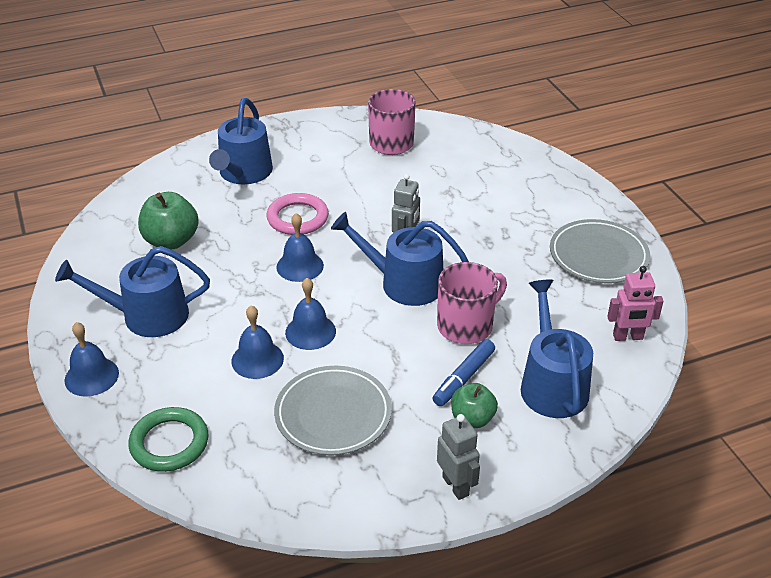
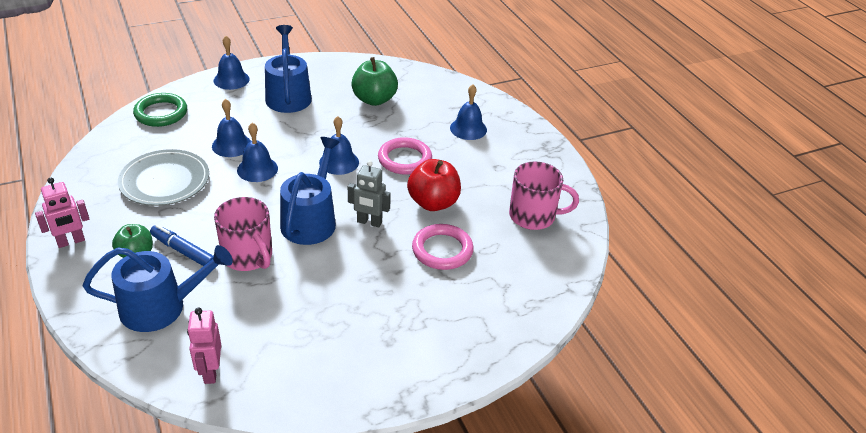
camera: 85 degrees right, 0 degrees up
blue watering can [209,98,273,184] -> blue bell [450,84,487,140]
grey robot [437,414,480,500] -> pink robot [35,177,89,248]
grey plate [550,219,650,283] -> none
none -> red apple [407,159,461,211]
none -> pink ring [412,224,474,270]

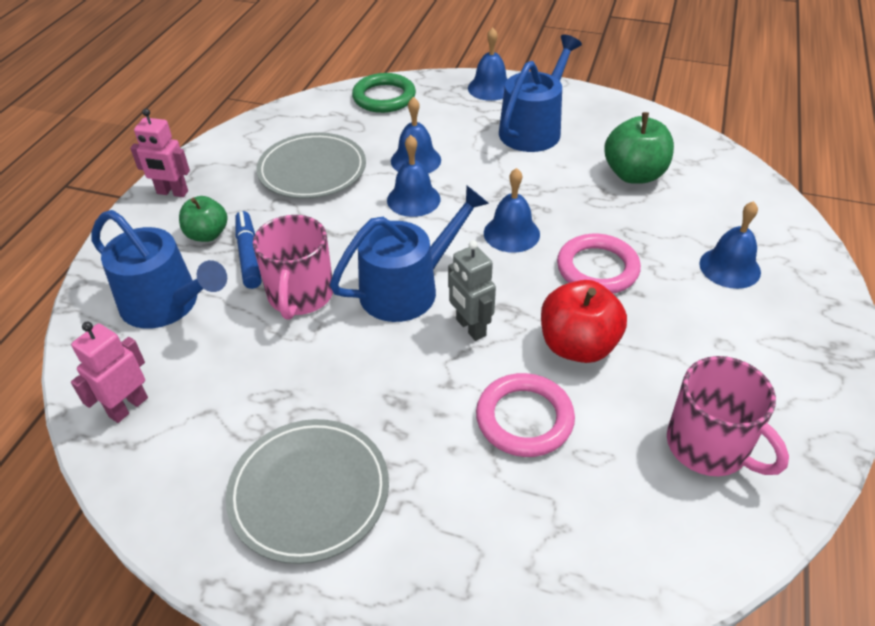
camera: 45 degrees right, 5 degrees up
none -> grey plate [226,419,389,564]

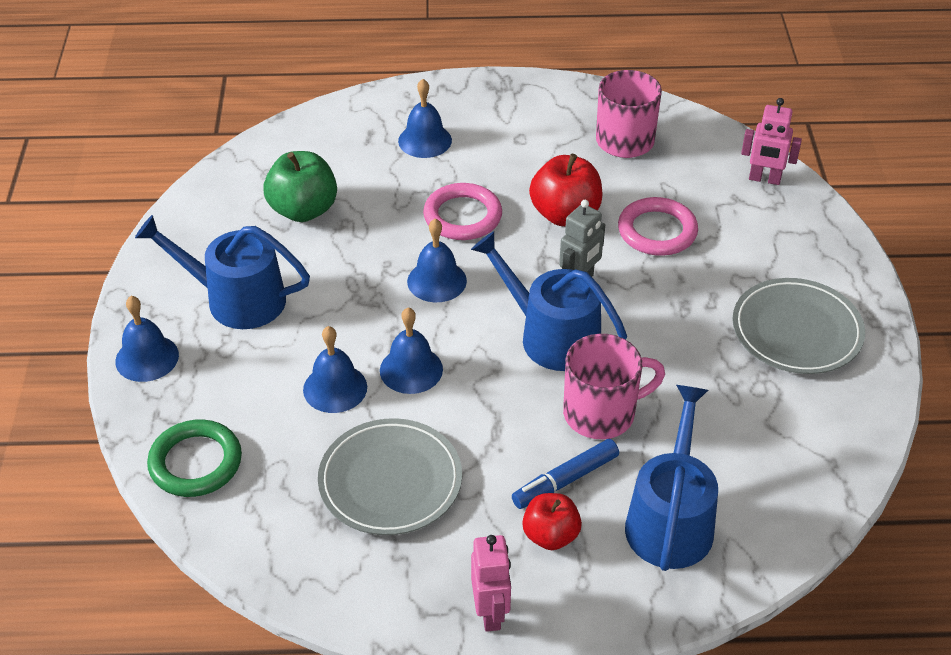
camera: 110 degrees left, 0 degrees up
pink robot [71,321,148,423] -> pink robot moved to [741,98,802,185]
green apple [179,196,227,242] -> red apple [522,493,582,550]

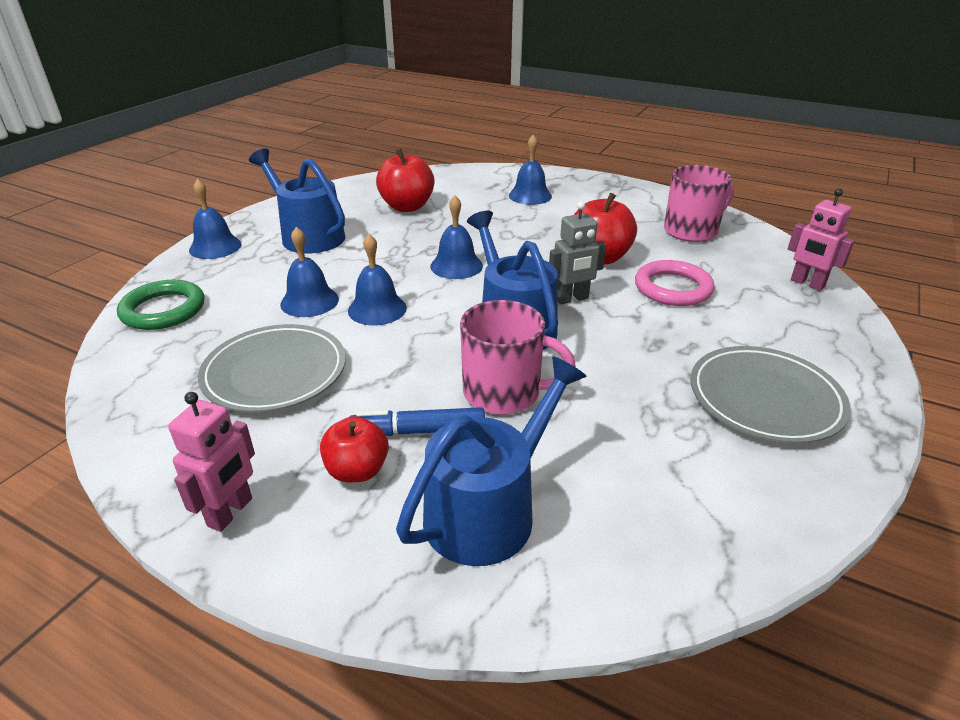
camera: 30 degrees right, 10 degrees down
green apple [263,151,337,222] -> red apple [376,148,434,212]
pink ring [423,183,502,240] -> none

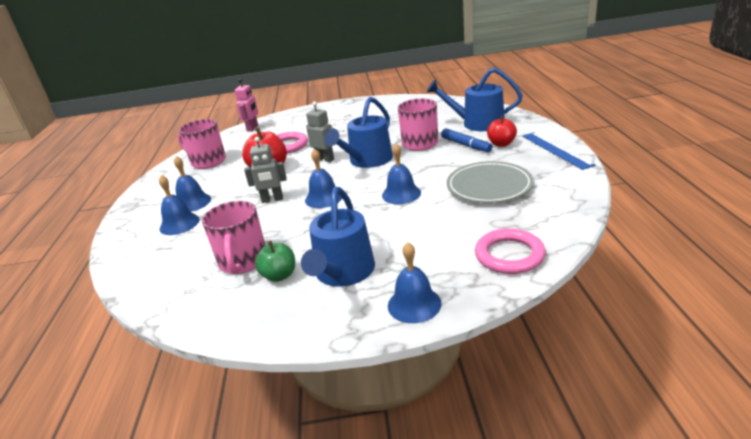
camera: 120 degrees left, 5 degrees down
green ring [117,280,205,330] -> pink ring [475,228,546,274]
pink robot [168,392,255,532] -> blue ruler [522,132,596,170]
blue bell [280,227,339,317] -> blue bell moved to [174,156,211,212]
red apple [376,148,434,212] -> pink mug [202,201,266,274]
grey plate [691,346,851,444] -> none
none -> grey robot [244,137,287,203]
none -> green apple [255,241,295,282]

